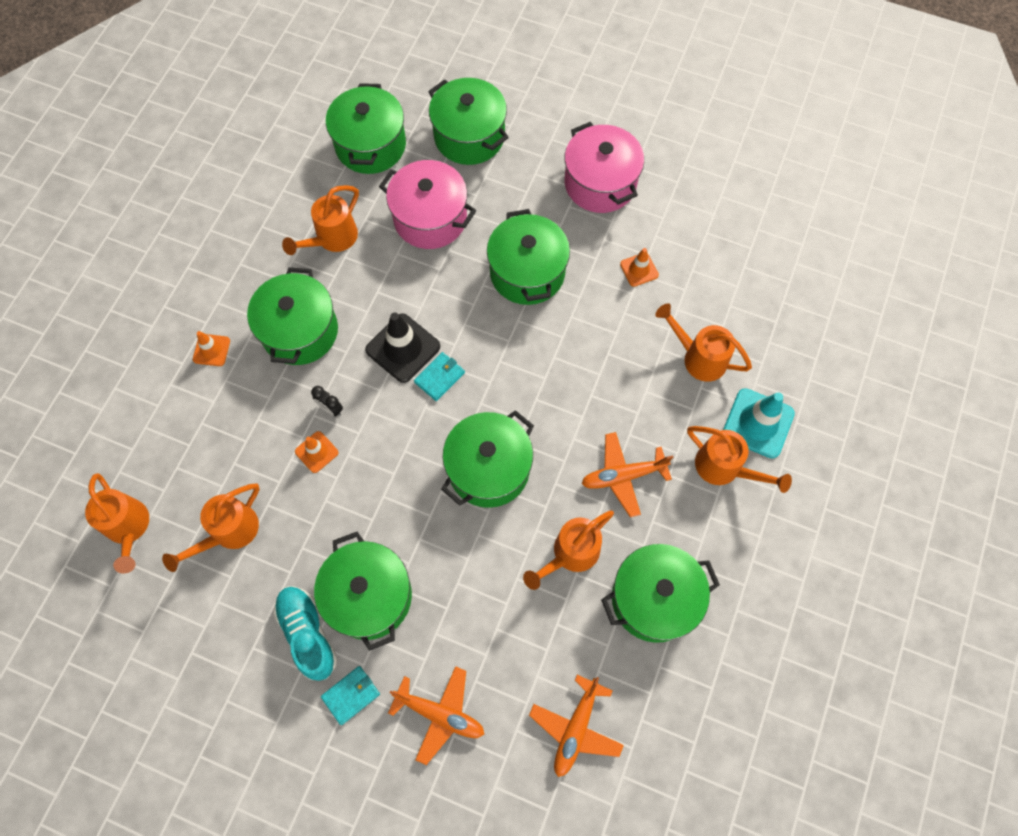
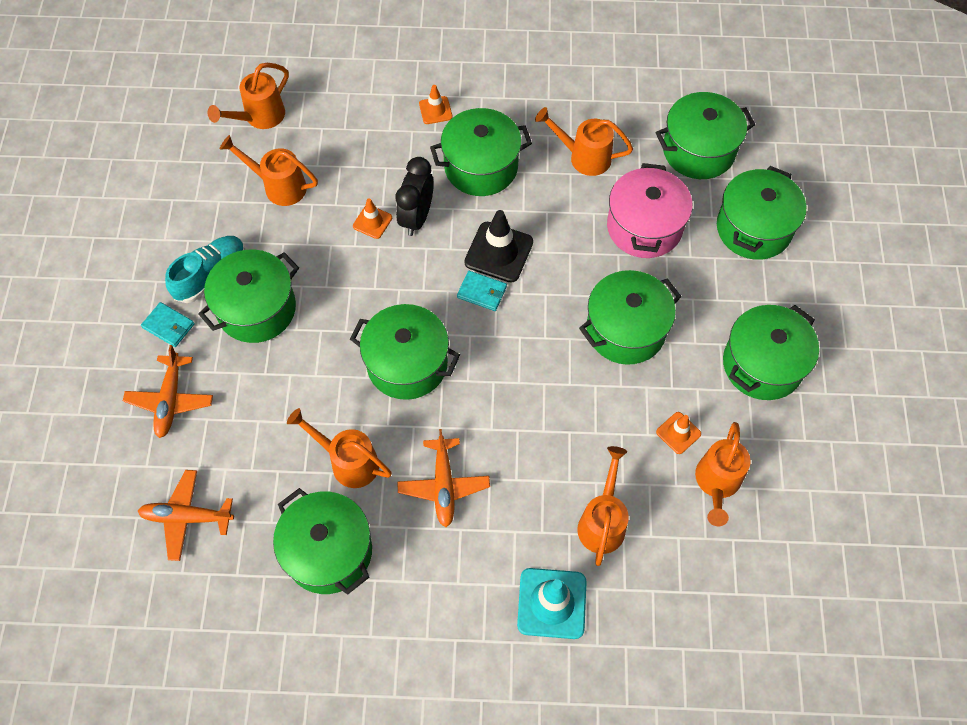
camera: 70 degrees right, 5 degrees down
black clock [311,386,343,416] -> black clock [395,157,434,236], size x1.98
pink pot [565,122,644,213] -> green pot [723,305,819,400]
orange plane [581,432,673,517] -> orange plane turned 150 degrees counterclockwise [397,429,490,527]
orange watering can [687,426,792,493] -> orange watering can moved to [695,422,751,526]

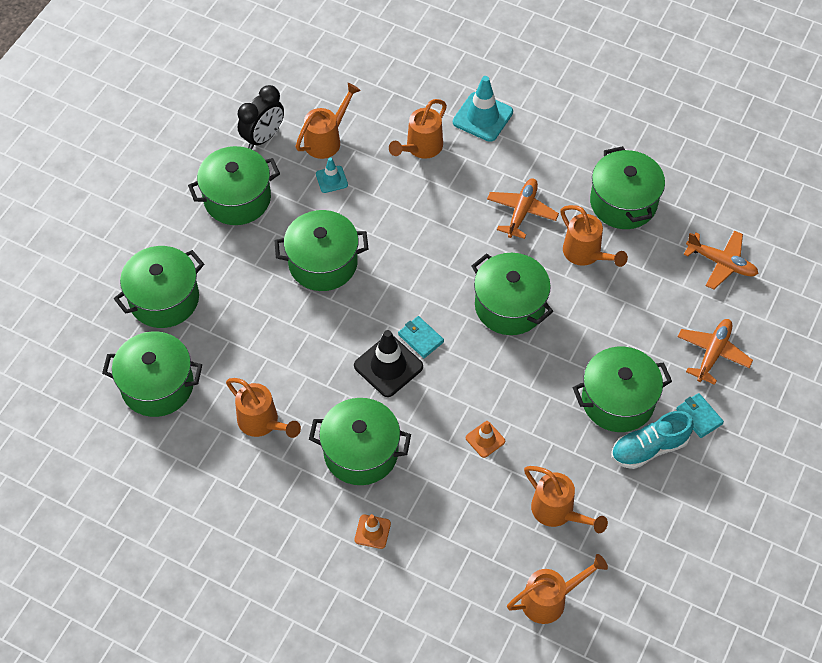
camera: 155 degrees left, 5 degrees down
black clock [395,157,434,236] -> black clock moved to [238,85,284,149]
pink pot [607,163,693,258] -> none
orange traffic cone [656,412,701,454] -> turquoise traffic cone [316,157,348,193]

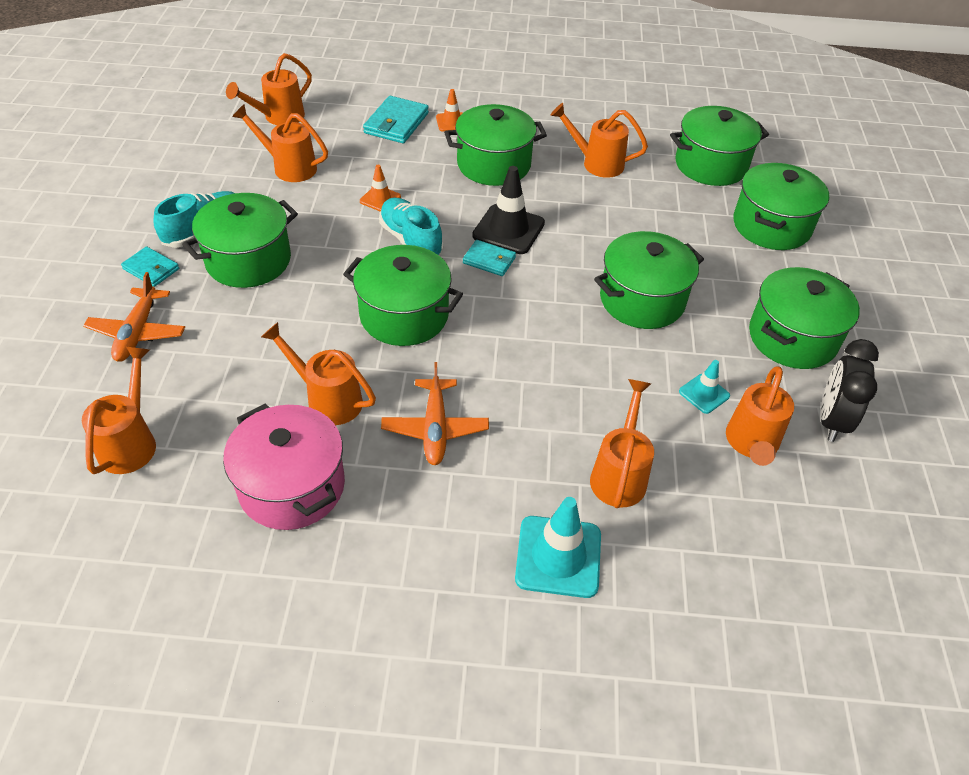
camera: 155 degrees right, 10 degrees down
green pot [590,146,665,229] -> pink pot [223,404,345,530]
orange plane [684,231,759,289] -> orange watering can [82,347,156,474]
none -> turquoise wallet [363,96,429,143]
none -> turquoise shoe [379,197,443,256]

